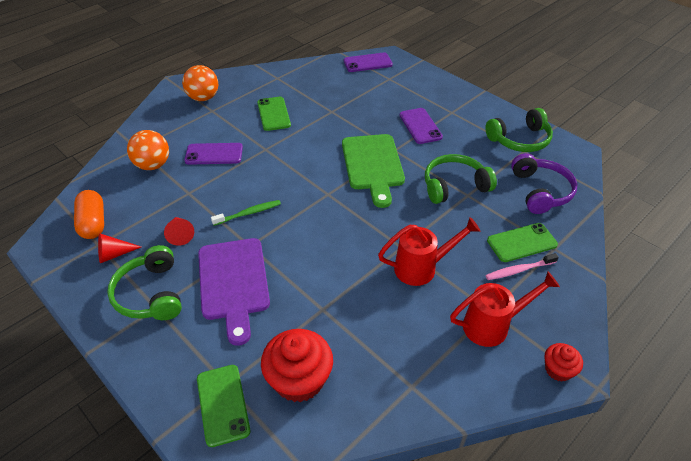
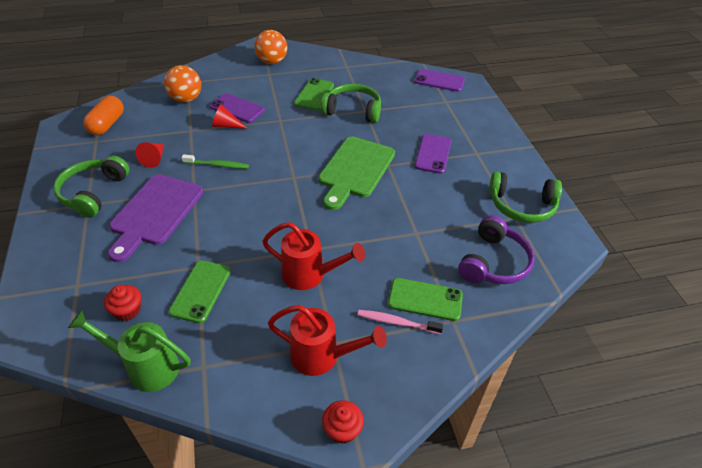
camera: 30 degrees right, 0 degrees up
red cone [98,233,141,263] -> red cone moved to [212,104,248,129]
green phone [197,365,251,447] -> green phone moved to [169,260,231,323]
red cupcake [261,329,333,402] -> red cupcake [104,285,141,321], size x0.54
green headphones [425,154,497,204] -> green headphones moved to [321,84,381,123]
none -> green watering can [68,310,191,392]

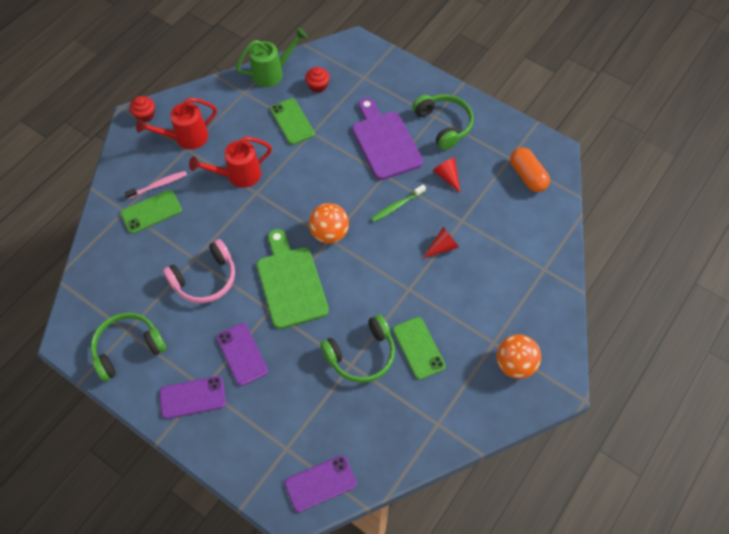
camera: 140 degrees right, 15 degrees up
orange ball [164,65,201,102] -> orange ball moved to [309,203,349,244]
purple phone [210,93,265,123] -> purple phone moved to [159,376,226,419]
purple headphones [458,215,535,284] -> none
none -> pink headphones [163,239,235,303]

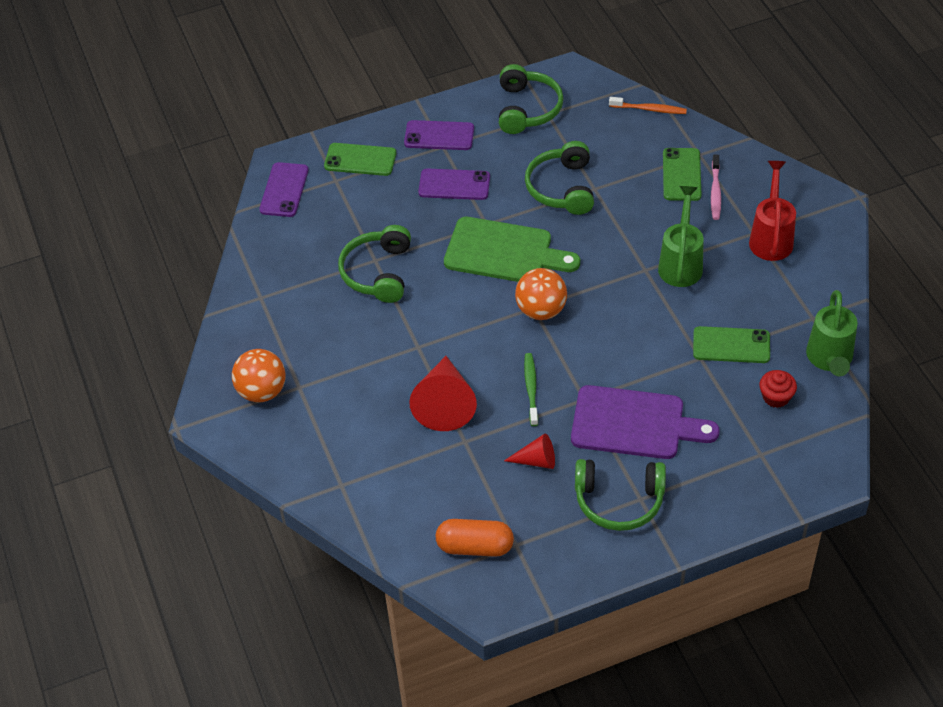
camera: 125 degrees right, 10 degrees down
red cupcake [129,96,155,122] -> none
purple phone [159,376,226,419] -> purple phone turned 75 degrees clockwise [404,120,474,150]
pink headphones [163,239,235,303] -> green headphones [525,141,594,215]
red watering can [189,137,272,188] -> green watering can [658,186,704,287]
green phone [393,317,446,380] -> green phone moved to [324,143,396,176]
red cone [423,227,459,258] -> red cone [409,356,477,431], size x1.88
none -> orange toothbrush [609,97,687,114]

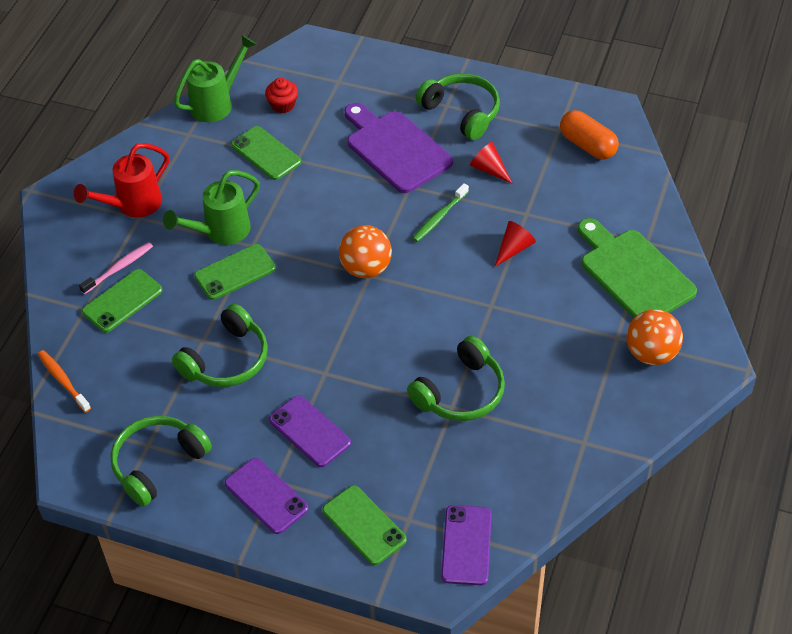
camera: 140 degrees left, 0 degrees up
purple phone [259,162,309,217] -> purple phone turned 45 degrees counterclockwise [441,505,491,585]
red cone [409,356,477,431] -> red cone [495,221,536,267], size x0.53
green cutting board [444,217,580,282] -> green cutting board moved to [578,218,697,318]
none -> green phone [194,244,276,300]

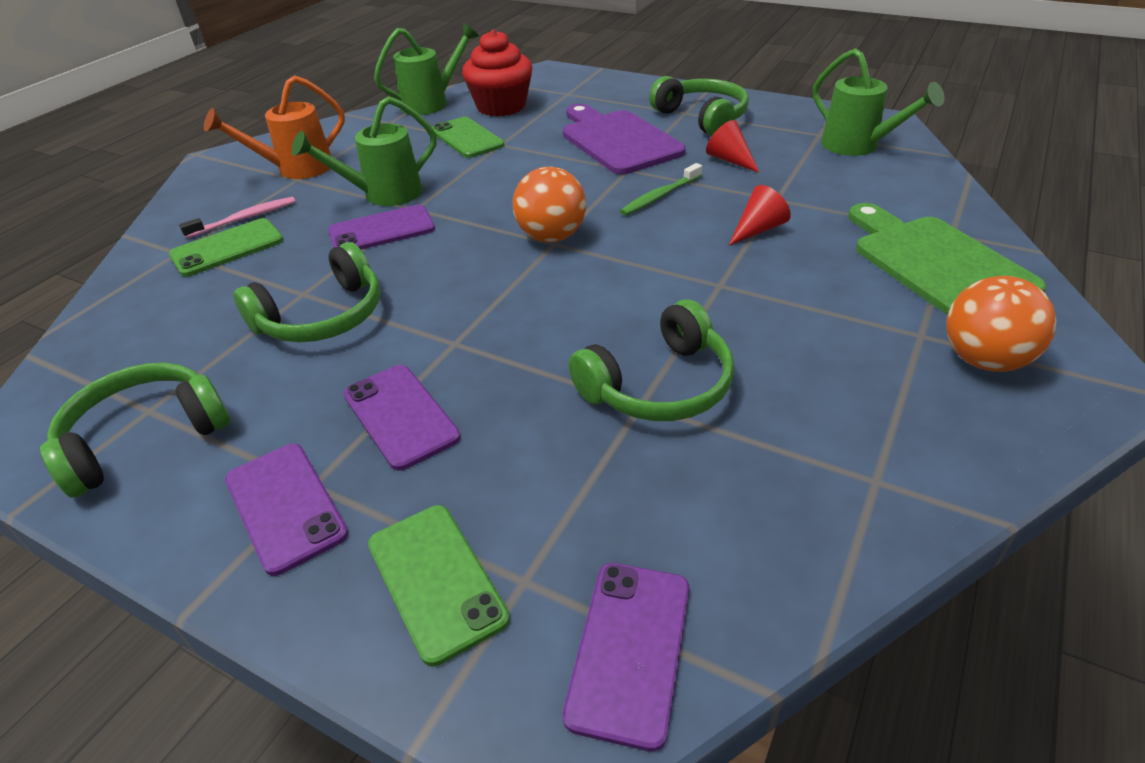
camera: 10 degrees right, 10 degrees down
orange toothbrush [38,350,91,413] -> none
red watering can [74,143,169,218] -> orange watering can [204,75,345,179]
green phone [194,244,276,300] -> purple phone [328,205,435,250]
red cupcake [265,78,298,113] -> red cupcake [462,29,533,116], size x1.87
orange capsule [560,110,619,160] -> green watering can [813,48,945,156]

